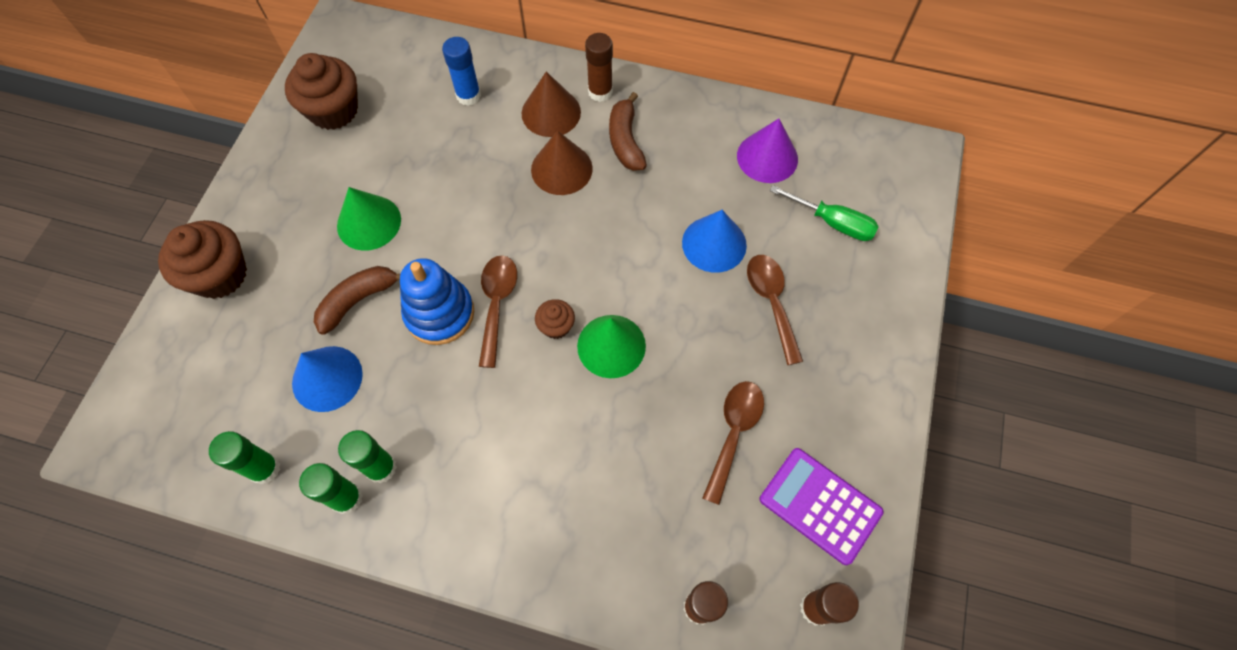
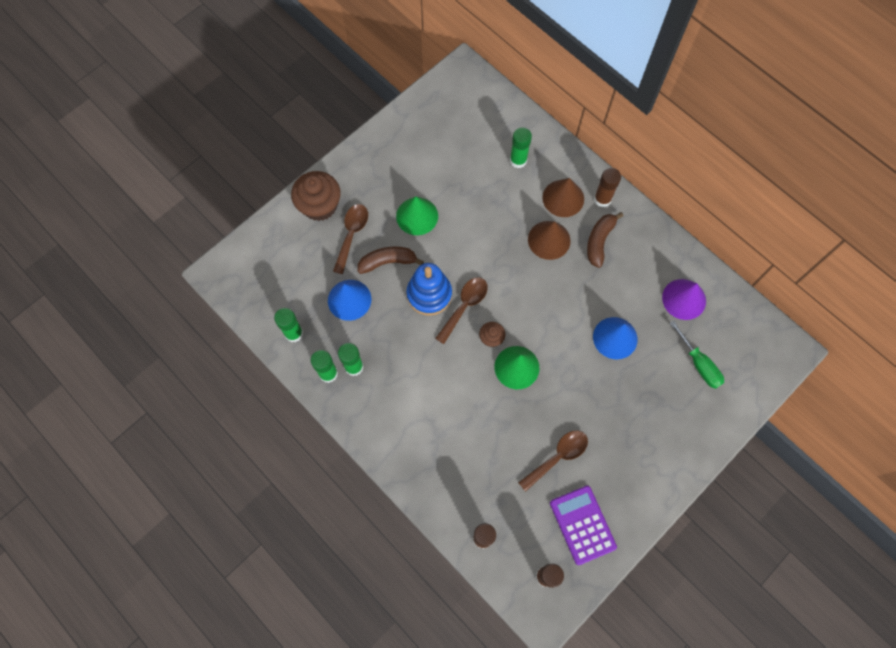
camera: 30 degrees right, 5 degrees up
brown cupcake [285,53,358,130] -> none
blue glue stick [442,37,481,106] -> green glue stick [510,127,532,168]
brown spoon [747,255,803,365] -> brown spoon moved to [333,204,368,274]

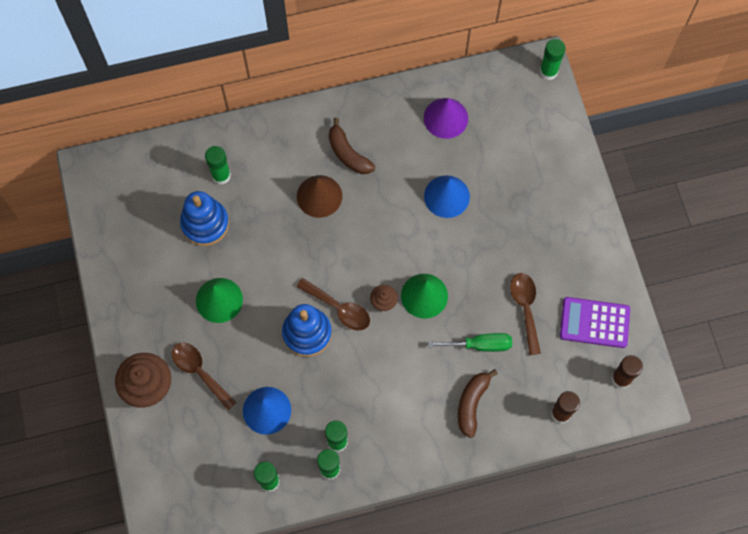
camera: 60 degrees left, 0 degrees up
brown banana [358,247,424,274] -> brown banana moved to [458,369,498,438]
brown spoon [435,277,488,344] -> brown spoon turned 150 degrees clockwise [296,278,370,330]
brown cone [542,178,584,217] -> none
brown glue stick [594,168,621,207] -> none
green screwdriver [670,321,724,389] -> green screwdriver moved to [428,333,512,352]
none -> blue stacking toy [180,191,229,246]
none -> green glue stick [540,39,566,80]

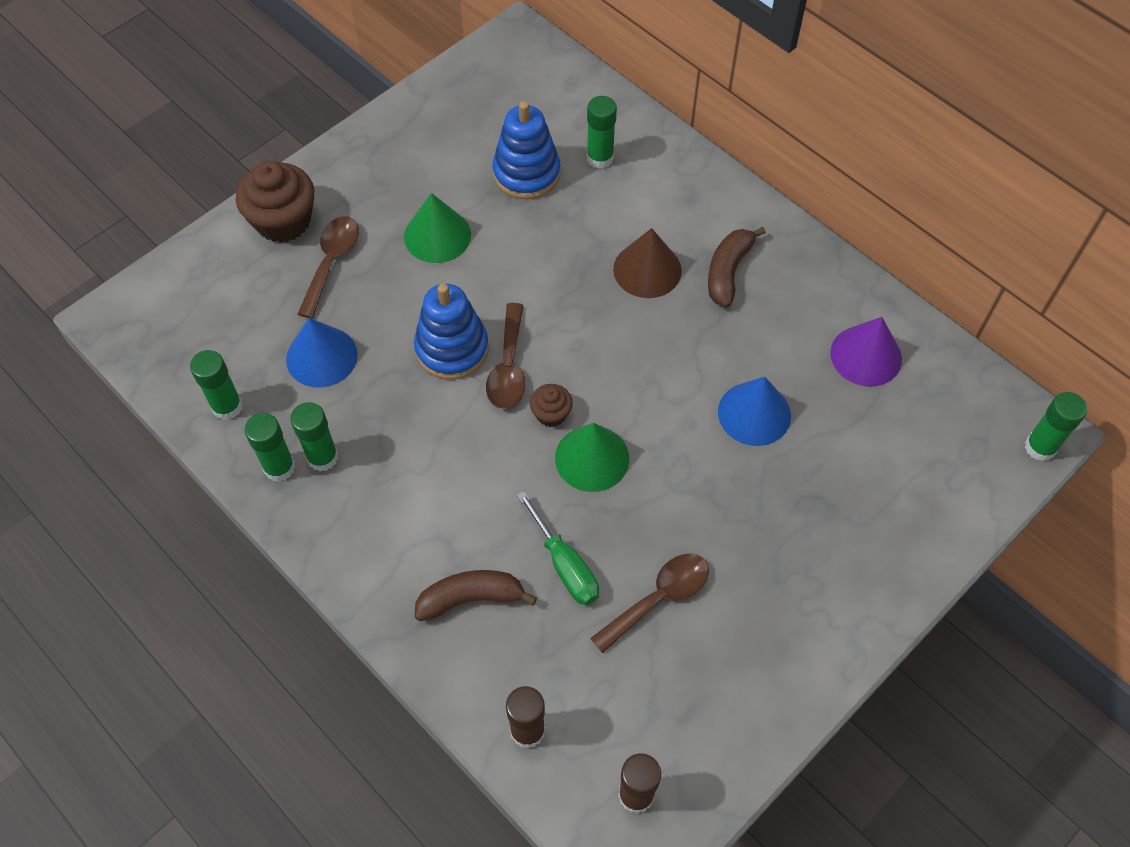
camera: 60 degrees right, 10 degrees down
purple calculator [560,297,630,348] -> none

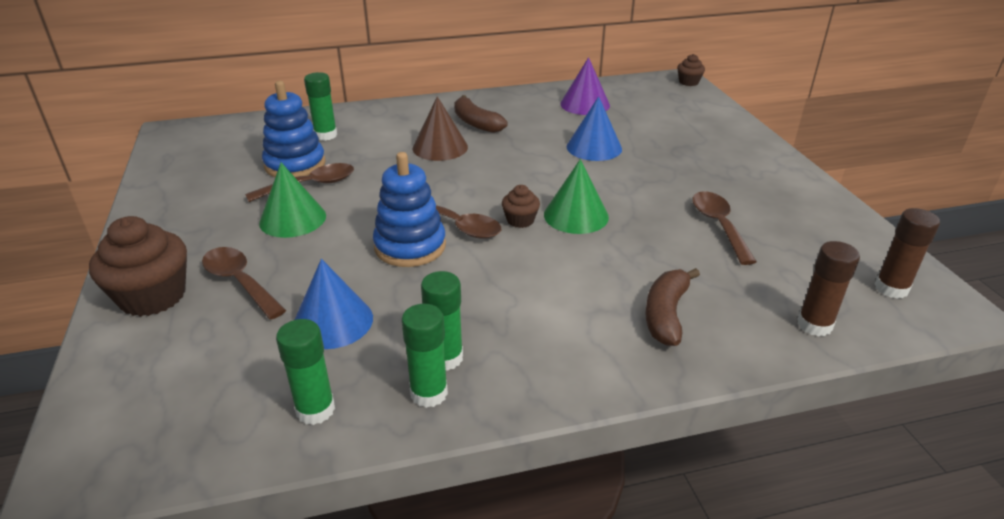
camera: 60 degrees left, 25 degrees down
green screwdriver [517,491,599,605] -> none
green glue stick [1025,392,1087,461] -> brown cupcake [677,54,705,86]
none -> brown spoon [245,163,354,202]

